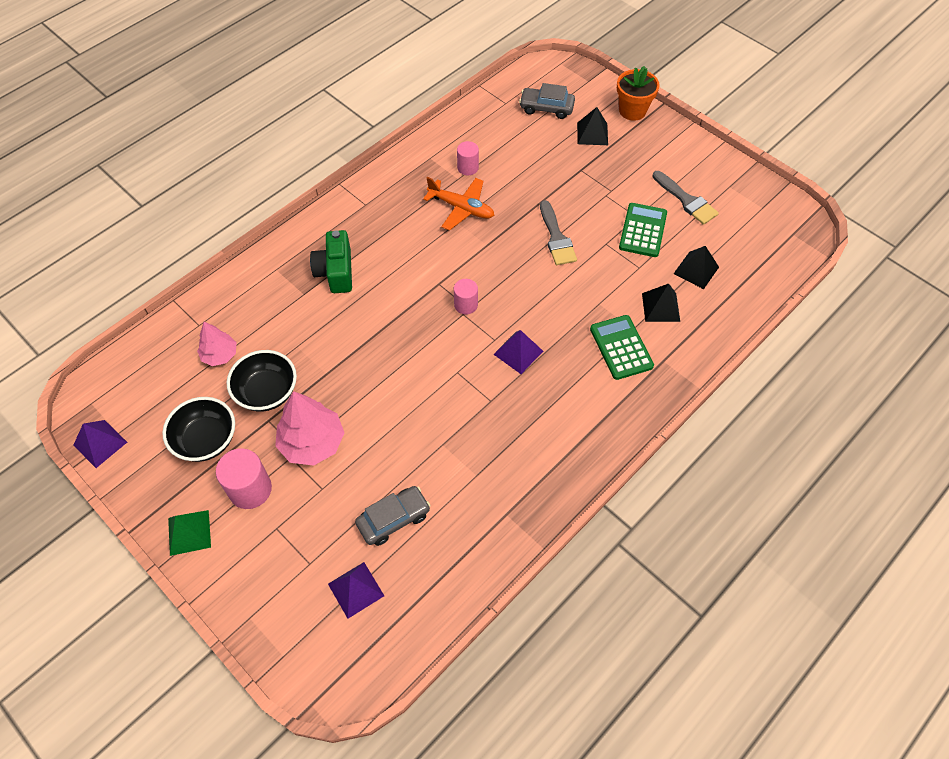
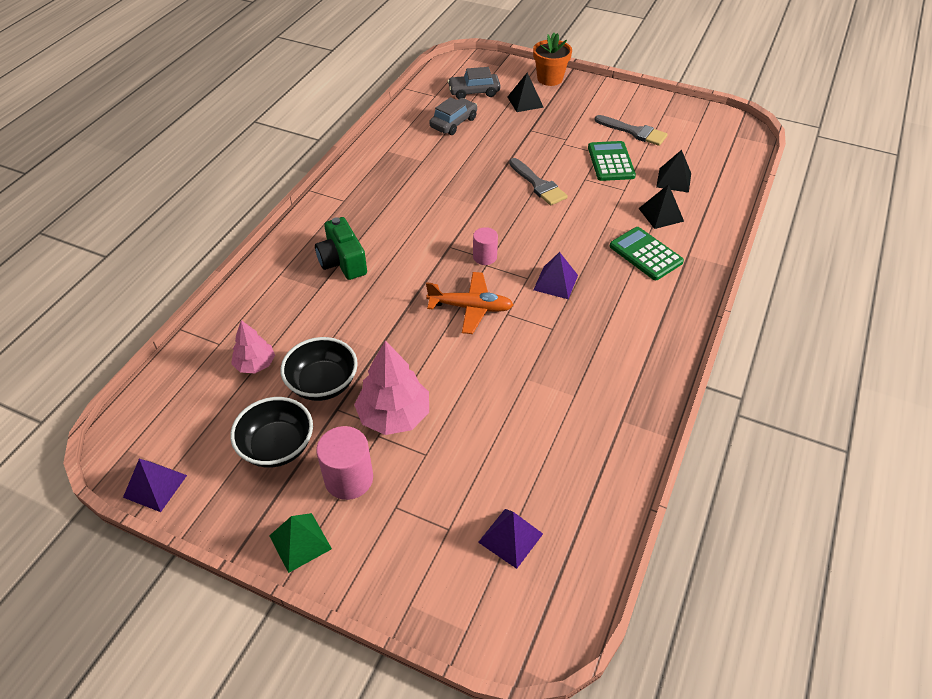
camera: 20 degrees left, 10 degrees down
grey car [355,486,431,546] -> grey car moved to [429,97,477,135]
orange plane [423,177,494,231] -> orange plane moved to [426,272,513,334]
pink cylinder [457,141,479,175] -> none

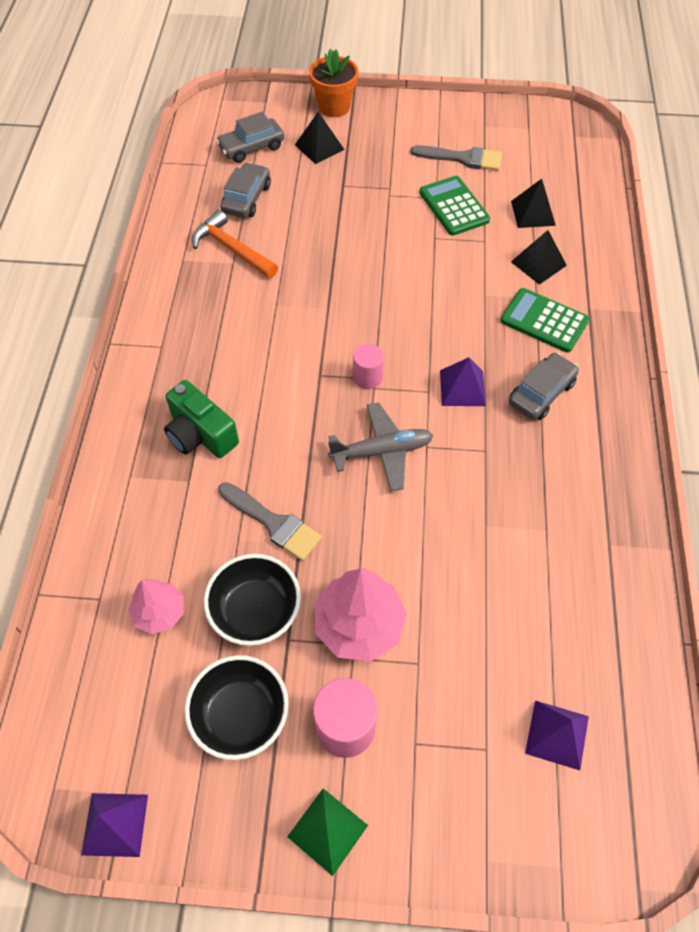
camera: 20 degrees left, 10 degrees up
orange plane [426,272,513,334] -> grey plane [328,402,434,491]
grey brush [509,158,568,205] -> grey brush moved to [218,482,322,561]
none -> orange hammer [192,210,278,278]
none -> grey car [509,352,579,420]

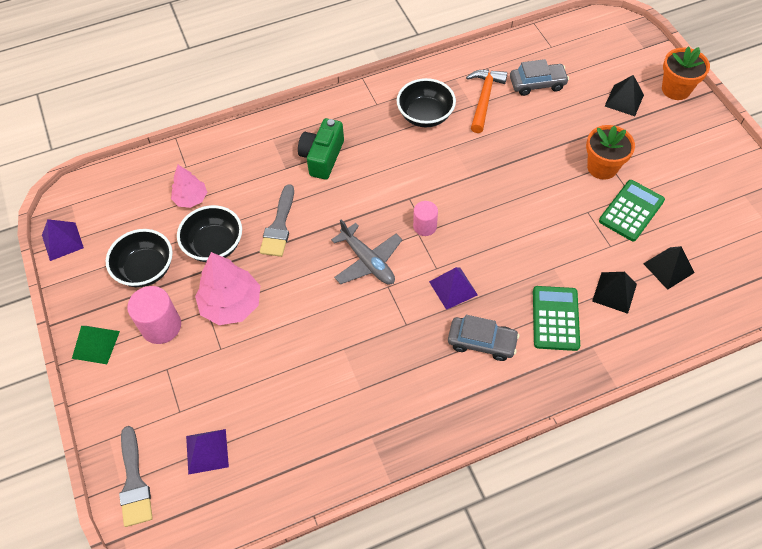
camera: 65 degrees right, 0 degrees up
grey car [216,112,284,163] -> none
grey brush [411,145,502,171] -> grey brush moved to [119,426,152,527]
none -> black bowl [396,78,456,127]
none -> orange flower pot [586,125,635,180]

